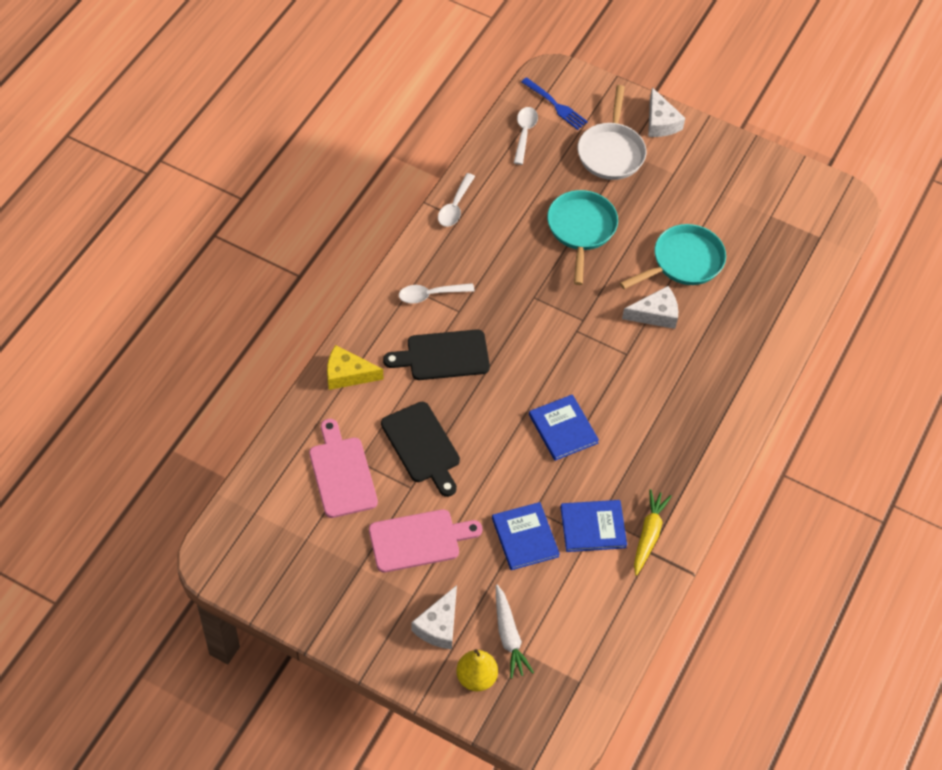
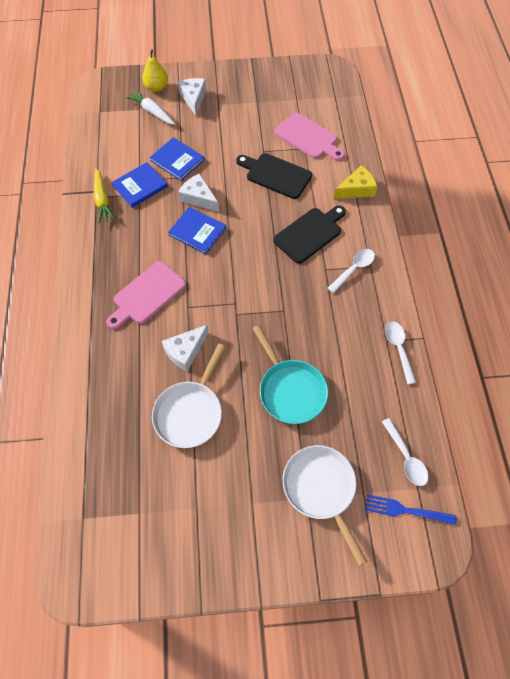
camera: 150 degrees right, 5 degrees up
pink cutting board [369,509,482,572] -> pink cutting board moved to [106,261,186,329]
turquoise pan [620,224,726,289] -> white pan [152,343,225,448]
white cheese [648,87,685,137] -> white cheese moved to [178,173,219,212]

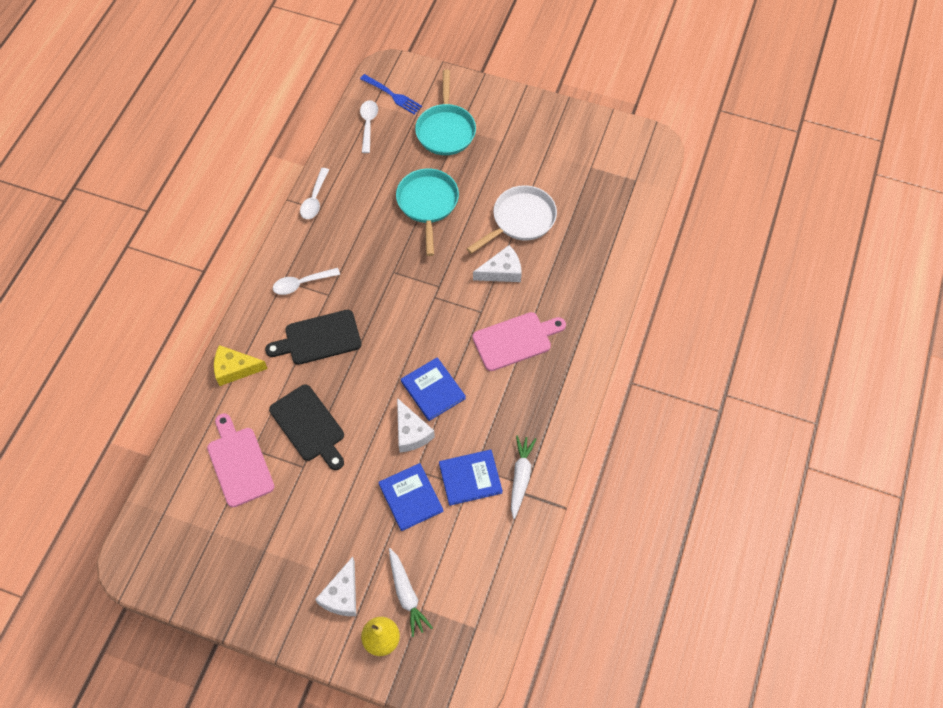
camera: 155 degrees left, 0 degrees up
yellow carrot [94,168,115,223] -> white carrot [511,436,536,519]
white pan [283,445,367,566] -> turquoise pan [415,70,476,155]

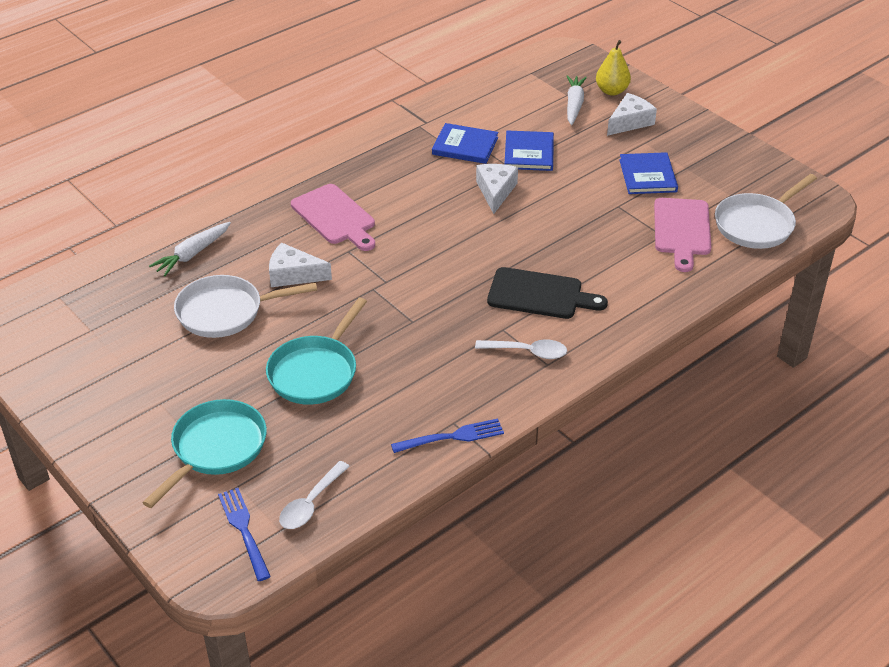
camera: 150 degrees left, 20 degrees down
yellow cheese [214,345,268,386] -> none
black cutting board [269,384,344,470] -> none
white spoon [300,168,329,219] -> blue fork [391,419,504,453]
blue book [401,357,466,421] -> blue book moved to [619,152,678,194]
pink cutting board [472,312,566,371] -> pink cutting board turned 135 degrees counterclockwise [291,184,375,251]
white carrot [511,436,536,519] -> white carrot moved to [149,222,231,276]
none -> white pan [715,174,817,249]

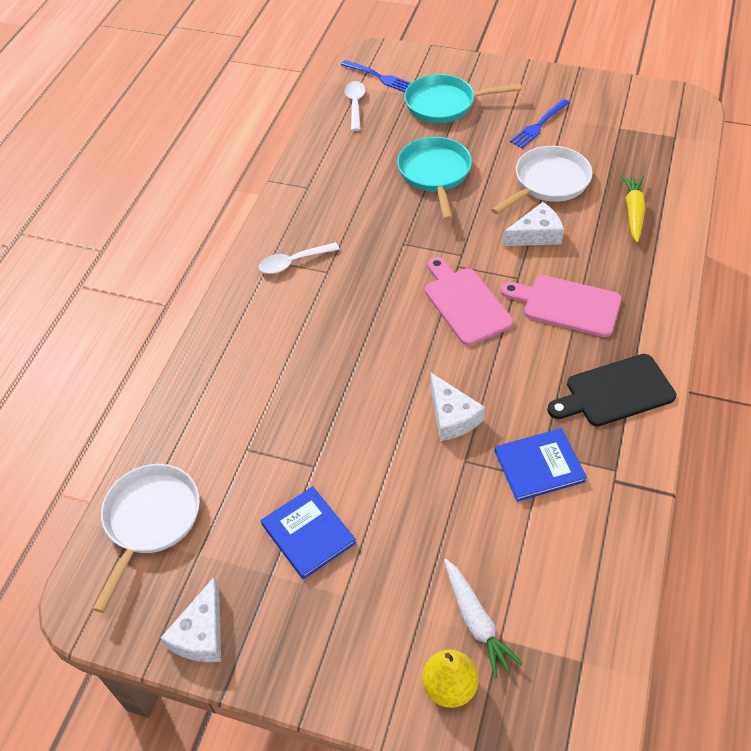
camera: 150 degrees right, 10 degrees up
turquoise pan [142,399,267,508] -> turquoise pan turned 90 degrees clockwise [404,74,522,123]
white carrot [149,222,231,276] -> yellow carrot [621,175,645,242]
blue fork [391,419,504,453] -> blue fork moved to [510,99,570,148]
black cutting board [487,267,608,319] -> black cutting board moved to [547,354,676,426]
blue book [504,130,554,171] -> none
white cheese [607,93,657,136] -> white cheese moved to [161,577,221,662]
pink cutting board [654,198,711,272] -> pink cutting board moved to [425,257,513,346]

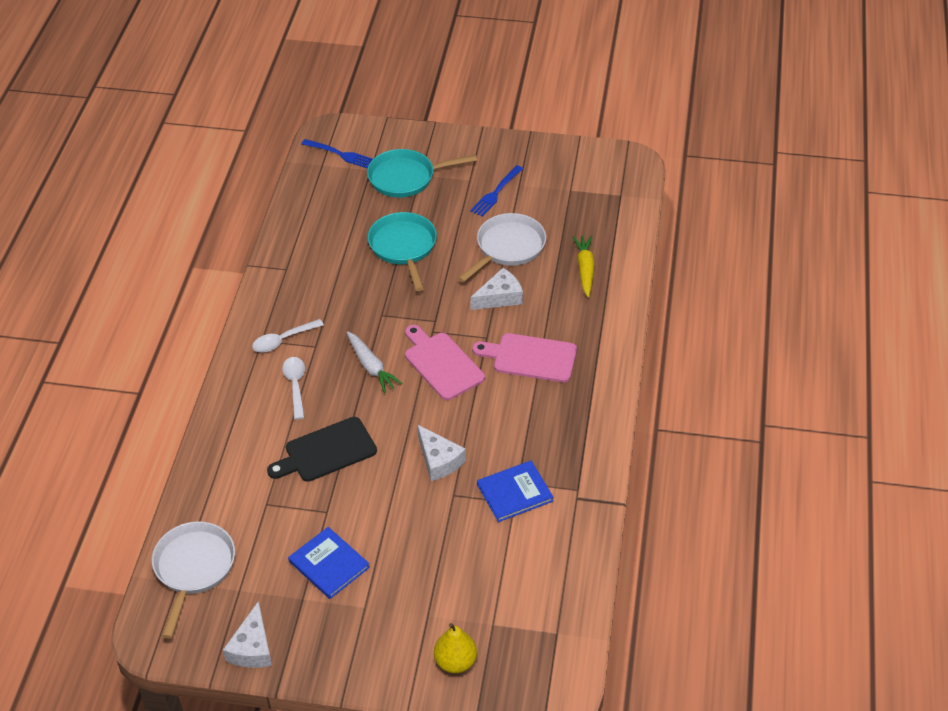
camera: 10 degrees left, 5 degrees down
white spoon [345,81,365,131] -> white spoon moved to [282,357,305,420]
white carrot [444,559,523,678] -> white carrot moved to [347,331,403,393]
black cutting board [547,354,676,426] -> black cutting board moved to [267,417,377,482]

